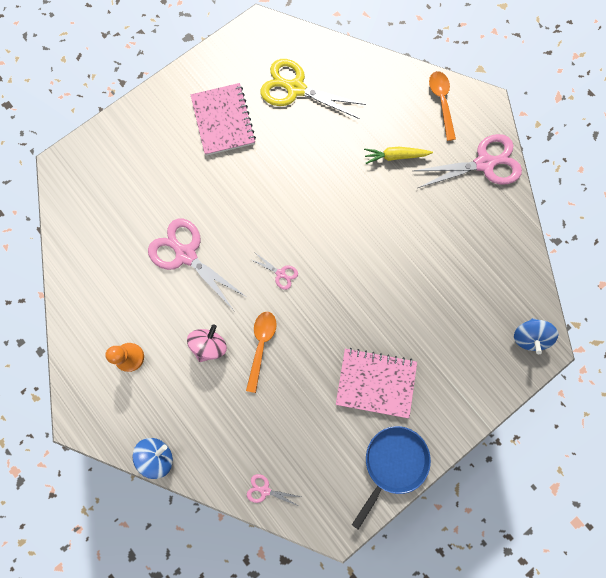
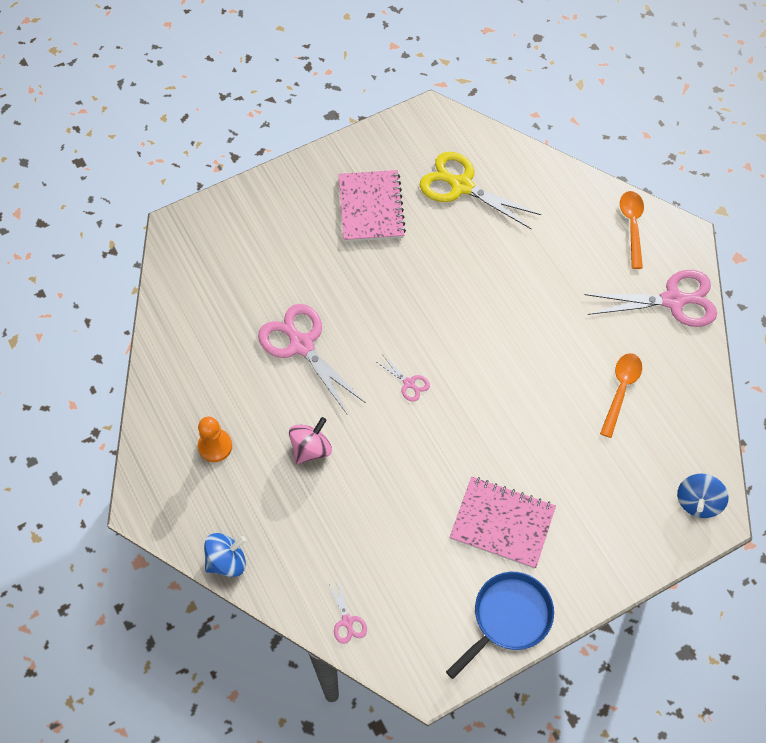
camera: 10 degrees right, 15 degrees down
orange spoon [246,312,277,393] -> orange spoon moved to [600,353,642,438]
pink scissors [247,474,301,506] -> pink scissors turned 135 degrees counterclockwise [328,581,367,644]
yellow carrot [364,147,433,164] -> none

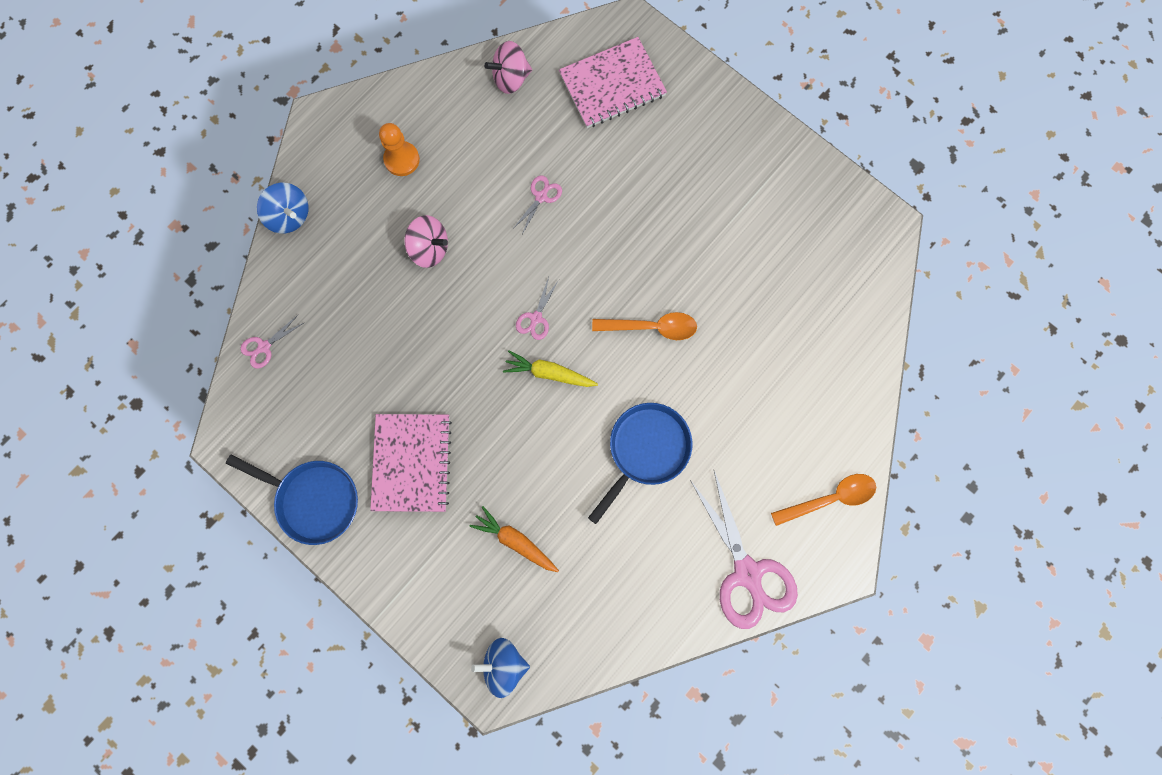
camera: 70 degrees right, 15 degrees up
pink scissors [258,304,366,414] -> pink scissors [513,176,562,234], size x0.45
pink notebook [339,170,406,242] -> pink notebook moved to [559,37,667,128]
yellow scissors [419,151,541,229] -> none
orange spoon [600,353,642,438] -> orange spoon moved to [592,312,697,340]
none -> orange carrot [470,506,559,572]
none -> pink spinning top [484,41,532,94]
none -> yellow carrot [503,350,598,387]
none -> blue pan [588,403,692,524]

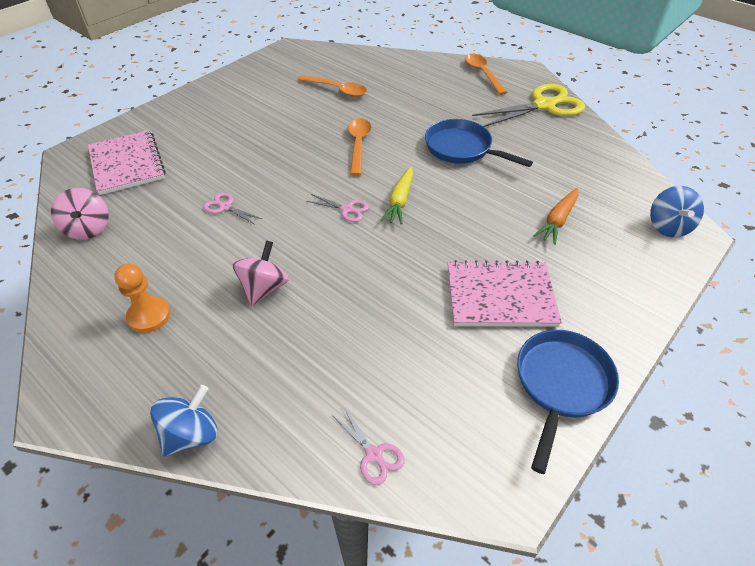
camera: 90 degrees left, 30 degrees down
pink scissors [690,471,798,629] -> yellow scissors [472,84,585,127]
none -> orange spoon [298,75,367,97]

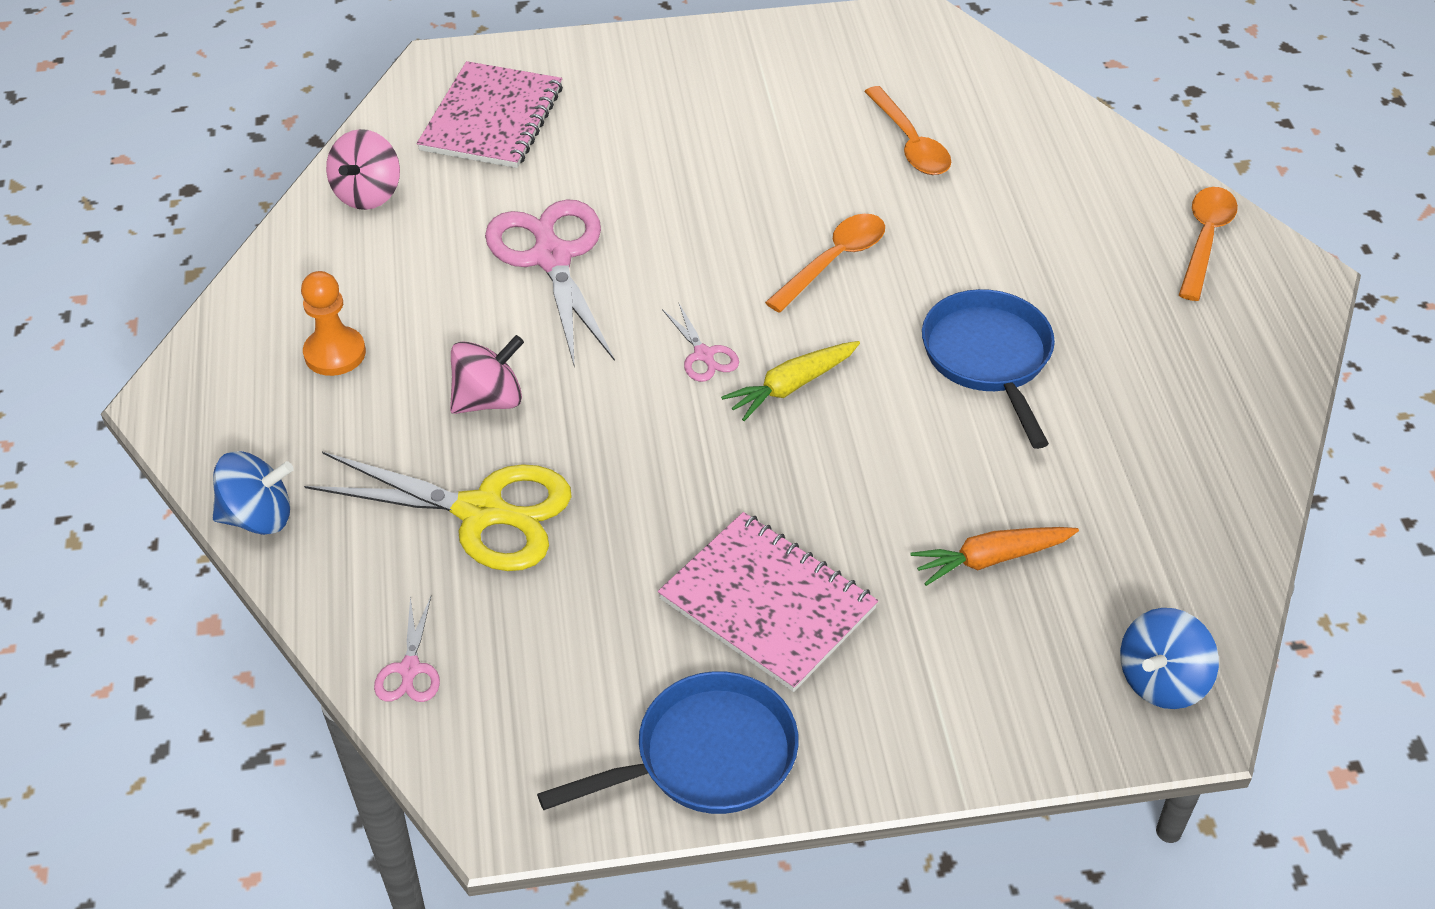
camera: 40 degrees right, 0 degrees up
pink scissors [203,192,262,225] -> pink scissors [485,199,615,368], size x2.21
yellow scissors [472,84,585,127] -> yellow scissors moved to [304,452,572,571]

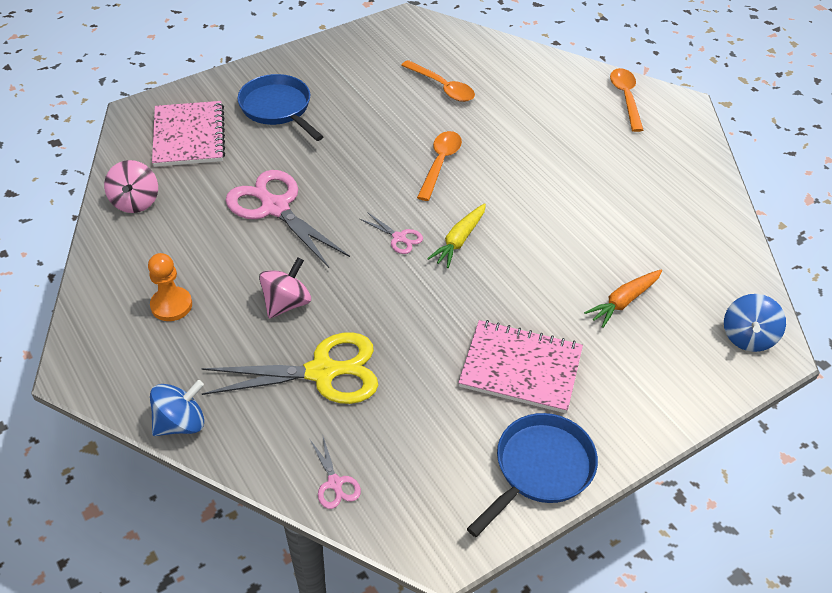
camera: 25 degrees left, 0 degrees up
blue pan [922,289,1055,449] -> blue pan moved to [237,74,324,141]

